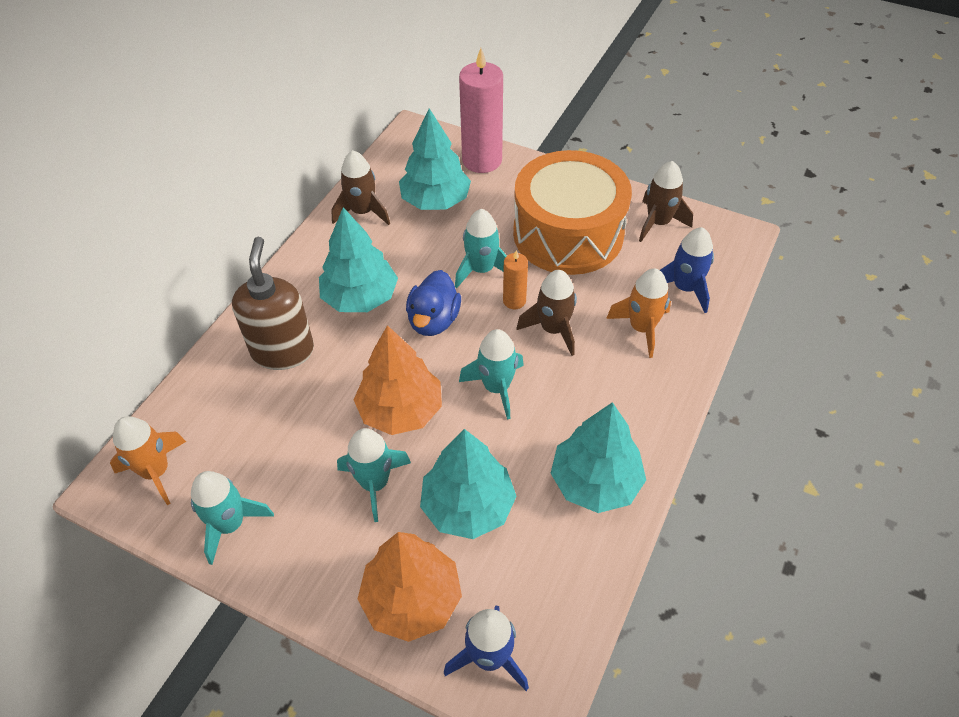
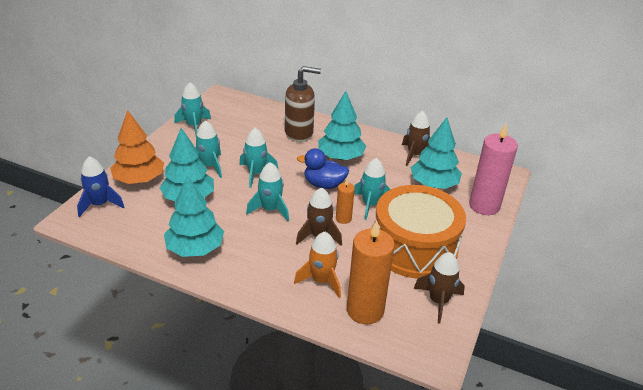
camera: 85 degrees right, 15 degrees down
orange rocket [110,416,186,505] -> none
orange tree [354,325,442,435] -> turquoise rocket [239,128,278,188]
blue rocket [660,227,714,313] -> orange candle [347,221,395,324]

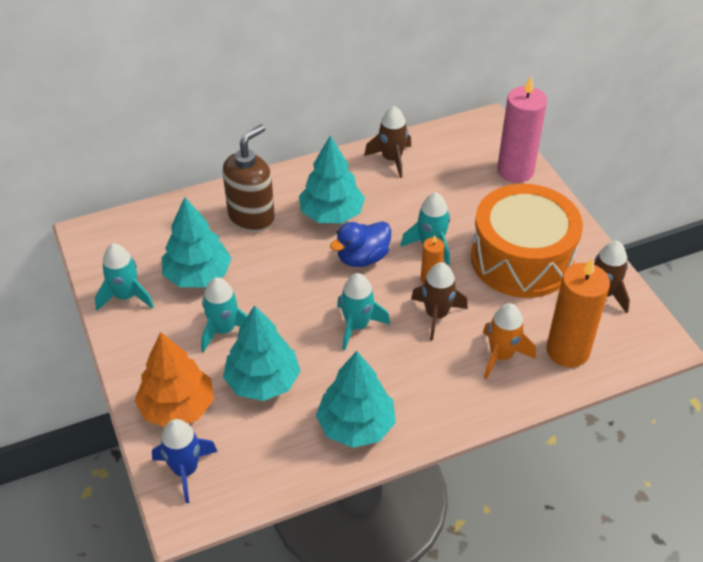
camera: 45 degrees left, 10 degrees up
turquoise rocket [239,128,278,188] -> none
turquoise tree [411,117,462,189] -> turquoise tree moved to [162,197,231,287]

